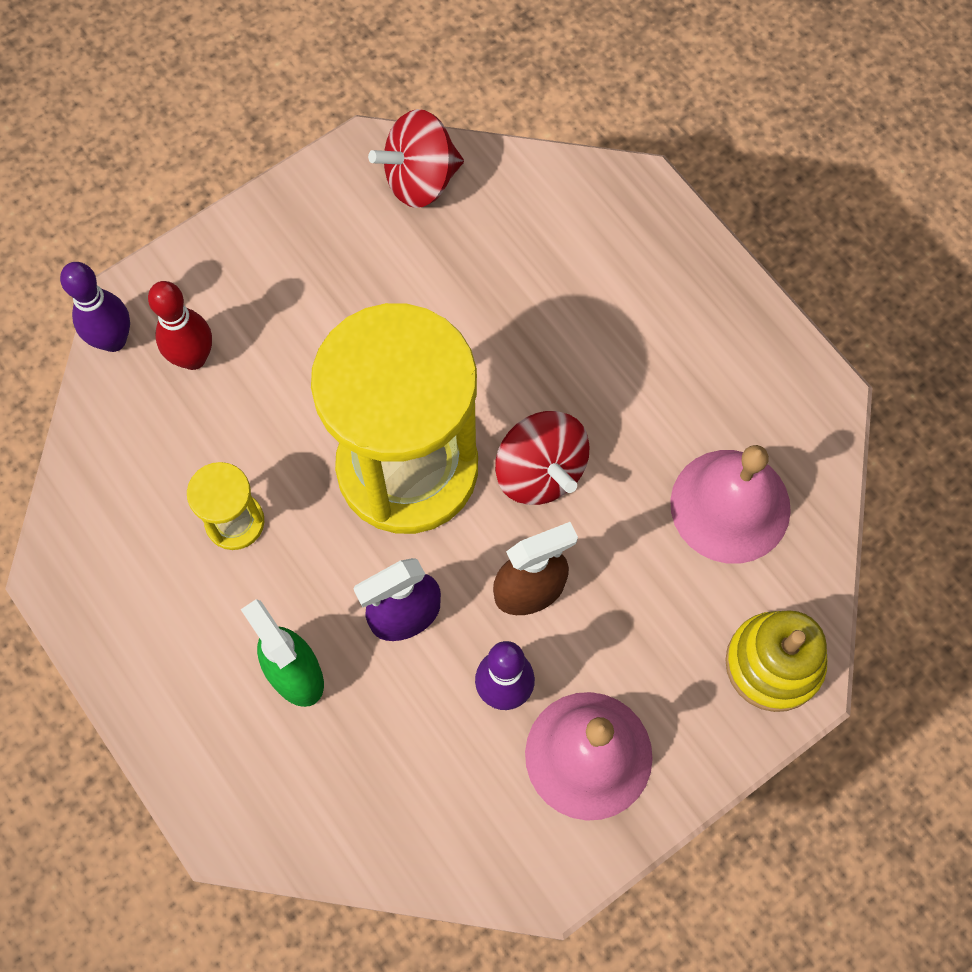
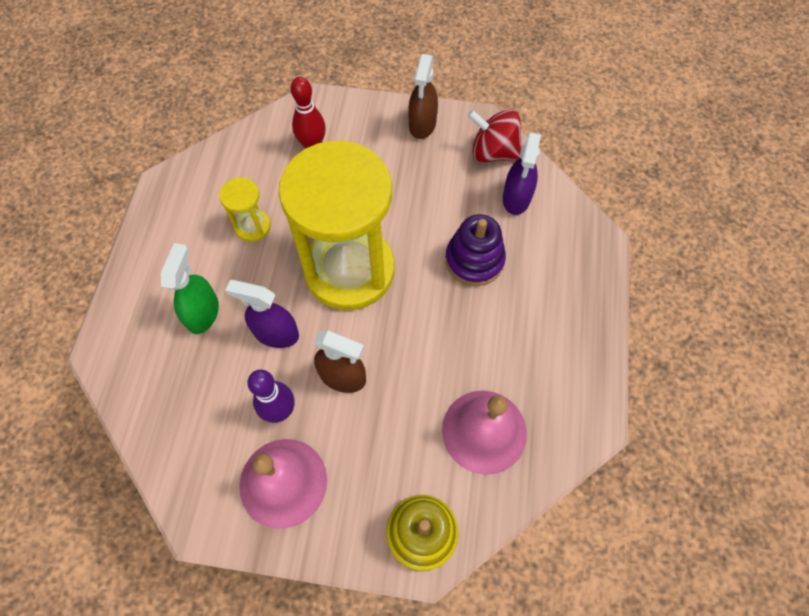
camera: 45 degrees right, 5 degrees down
purple bowling pin [60,262,130,352] -> none
red spinning top [495,411,589,505] -> none
none -> brown spray bottle [408,54,438,139]
none -> purple stacking toy [445,214,506,286]
none -> purple spray bottle [503,132,541,215]

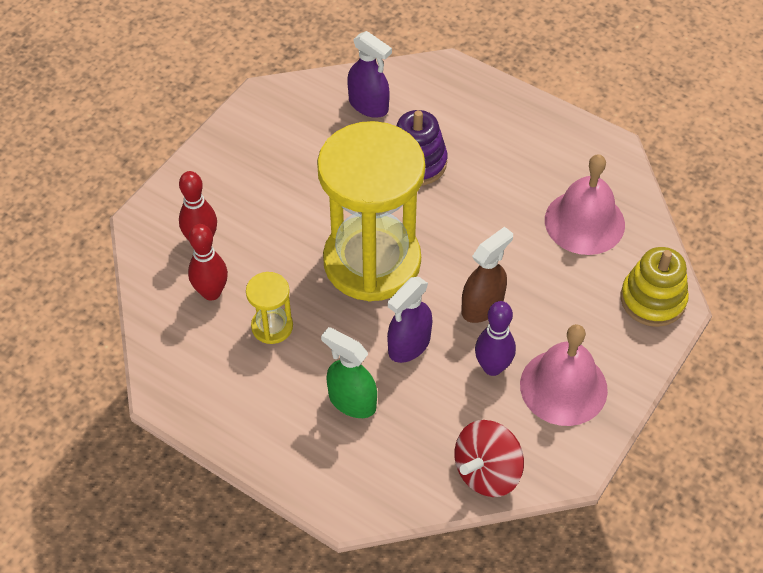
camera: 65 degrees left, 10 degrees down
brown spray bottle [408,54,438,139] -> none
red spinning top [467,110,522,162] -> red spinning top moved to [455,420,524,497]
none -> red bowling pin [188,224,228,300]

